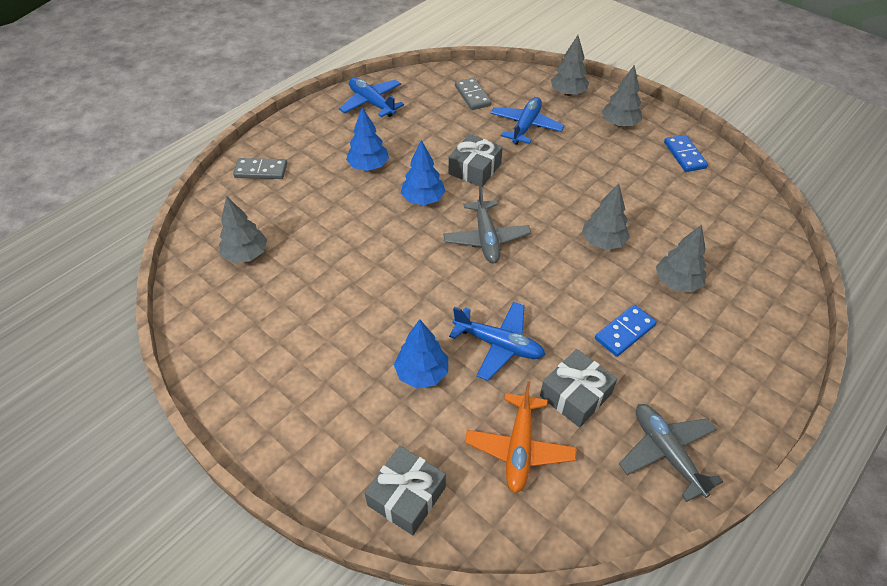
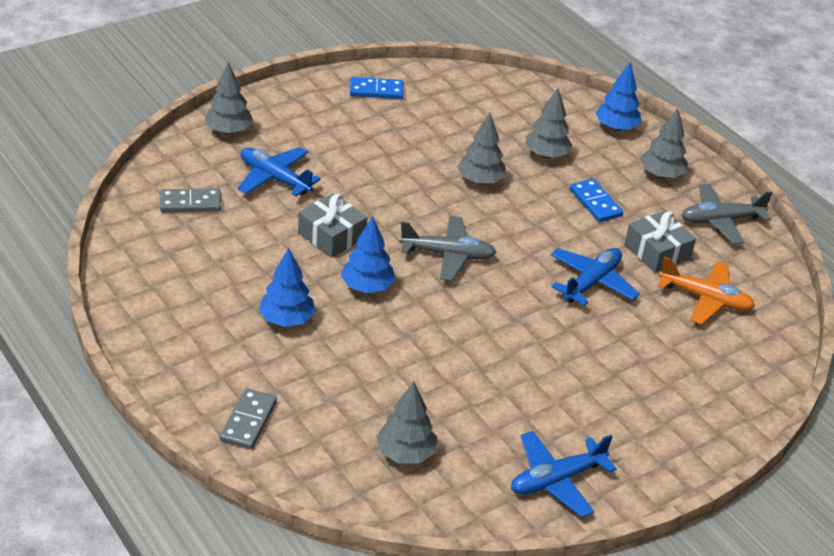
camera: 80 degrees left, 10 degrees down
blue plane [339,78,404,117] -> blue plane moved to [511,431,617,517]
grey gift [365,446,446,535] -> none
blue tree [394,319,448,389] -> blue tree moved to [595,62,641,131]
grey tree [602,65,642,127] -> grey tree moved to [640,108,688,178]

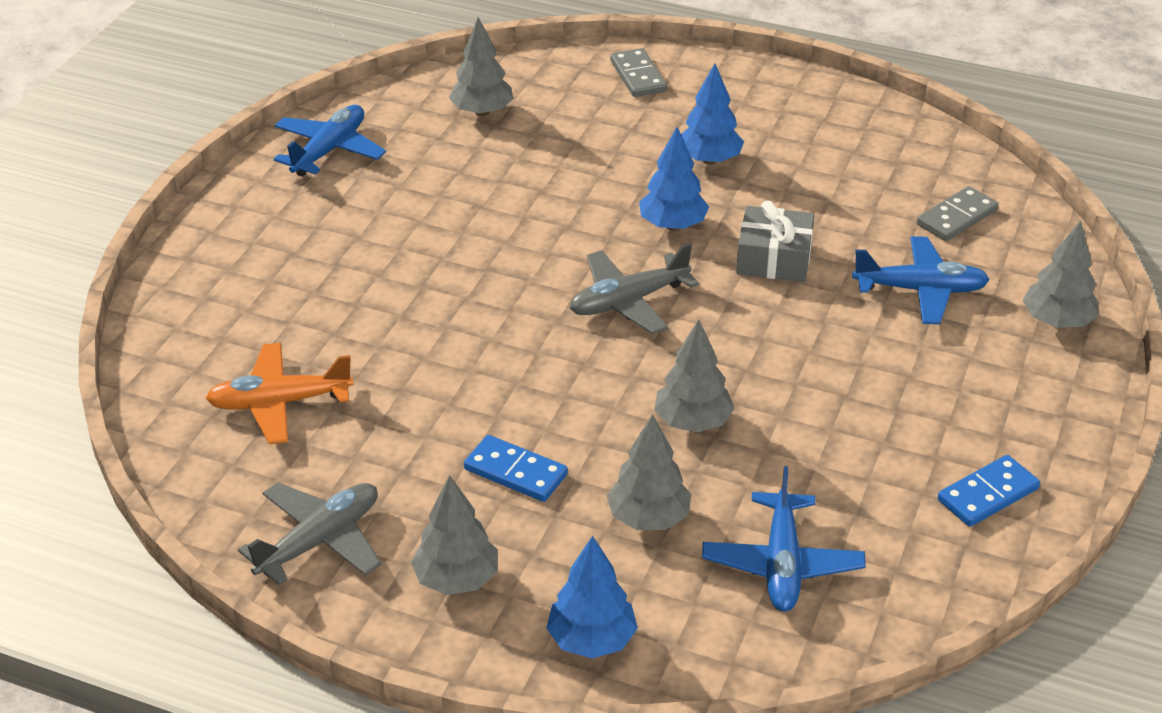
camera: 150 degrees right, 0 degrees up
blue plane [550,248,640,306] -> blue plane moved to [702,466,866,612]
grey gift [625,211,696,273] -> none

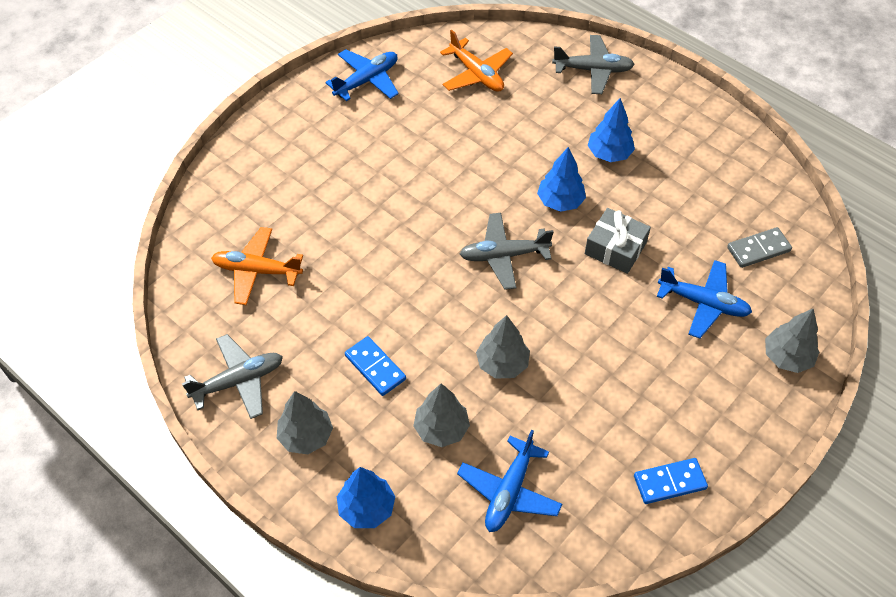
camera: 20 degrees right, 15 degrees up
grey tree [449,17,513,116] -> orange plane [440,30,513,92]
grey domino [610,48,667,97] -> grey plane [552,35,635,94]

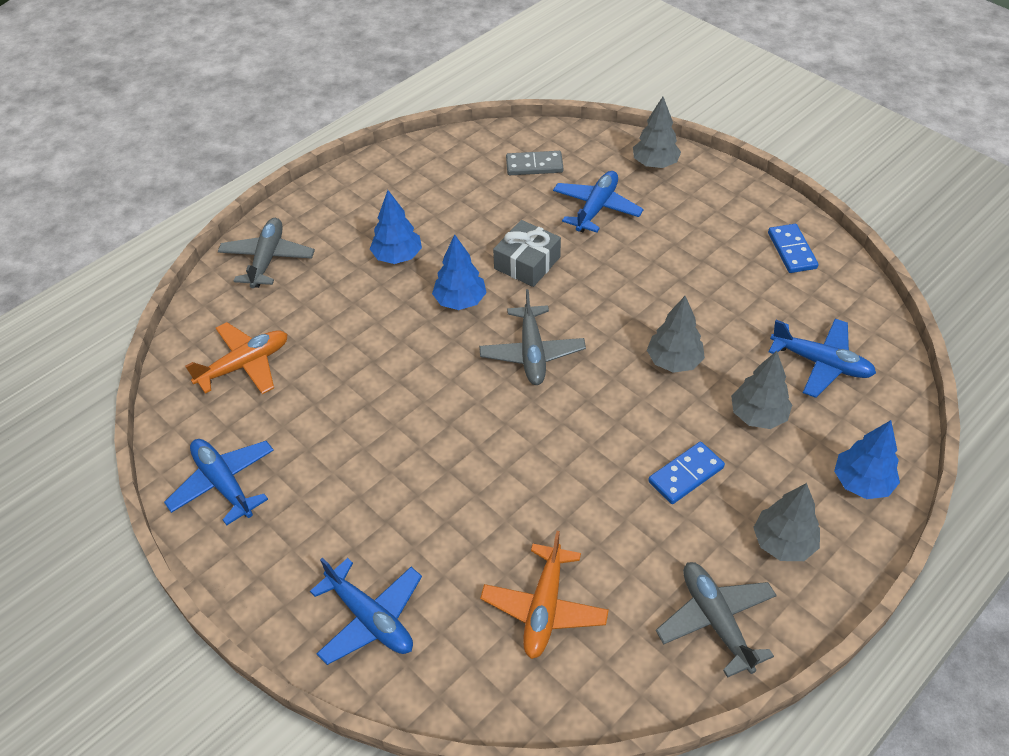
camera: 85 degrees left, 5 degrees down
grey domino [727,227,792,268] -> grey domino turned 75 degrees counterclockwise [506,151,563,175]
none -> blue plane [310,558,422,665]

